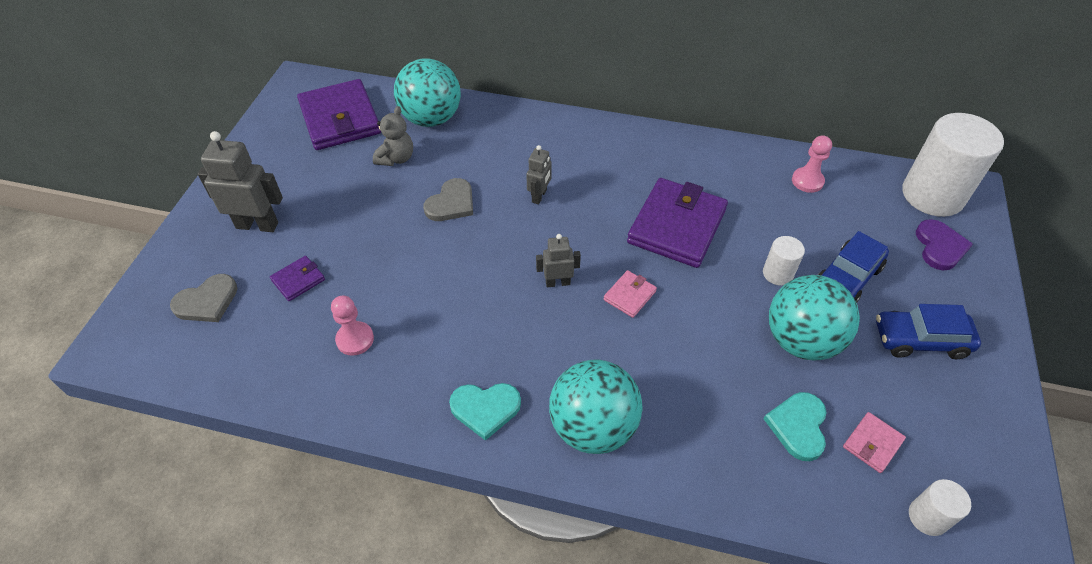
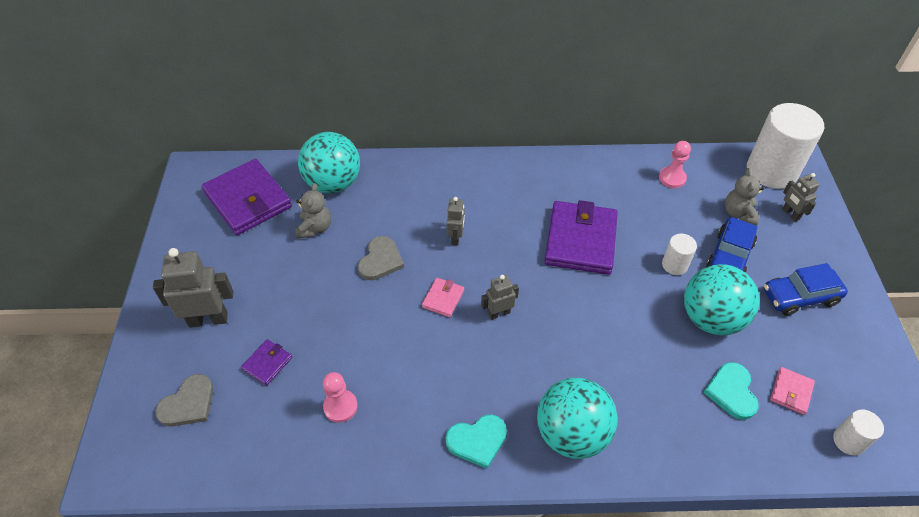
camera: 15 degrees left, 0 degrees up
pink wallet [604,270,657,318] -> pink wallet moved to [422,278,464,317]
purple heart [916,219,973,270] -> grey robot [782,173,820,222]
none -> grey teddy bear [725,168,764,226]

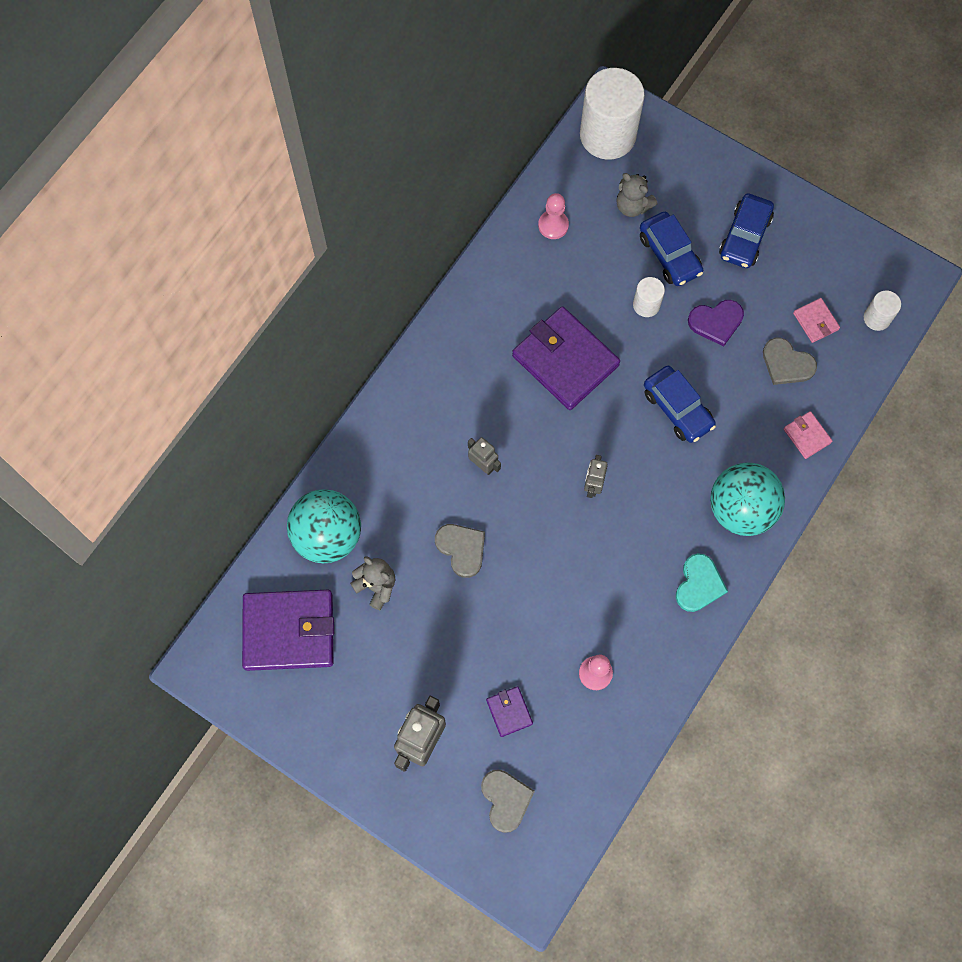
camera: 55 degrees left, 20 degrees up
pink wallet [422,278,464,317] -> pink wallet moved to [784,411,833,459]
turquoise ball [684,264,760,336] -> purple heart [688,300,744,347]
turquoise heart [703,362,759,420] -> grey heart [763,338,817,385]
grey robot [782,173,820,222] -> none
none -> blue car [644,366,716,443]

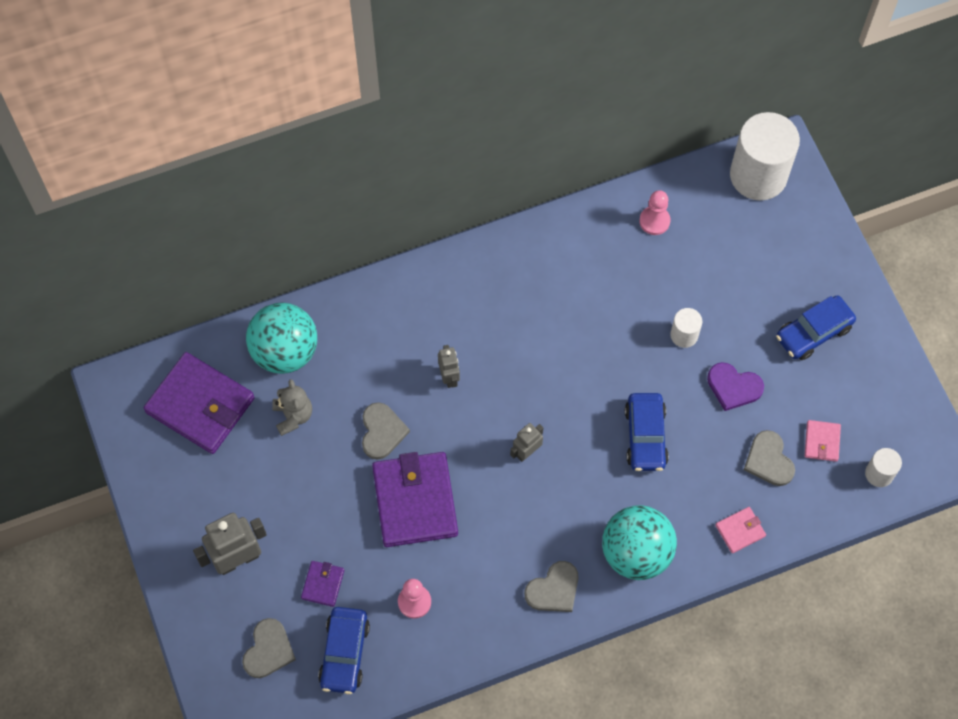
camera: 35 degrees right, 5 degrees down
purple wallet [512,306,620,410] -> purple wallet moved to [372,452,458,547]
grey teddy bear [616,173,657,217] -> none
blue car [640,212,703,286] -> blue car moved to [318,607,370,694]
turquoise heart [676,553,728,612] -> grey heart [524,561,579,612]
pink wallet [784,411,833,459] -> pink wallet turned 60 degrees clockwise [715,507,766,553]

